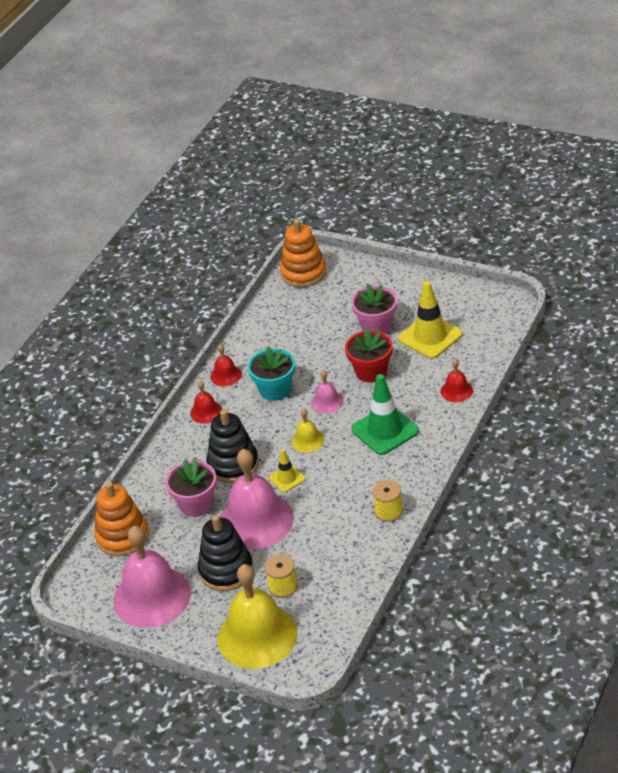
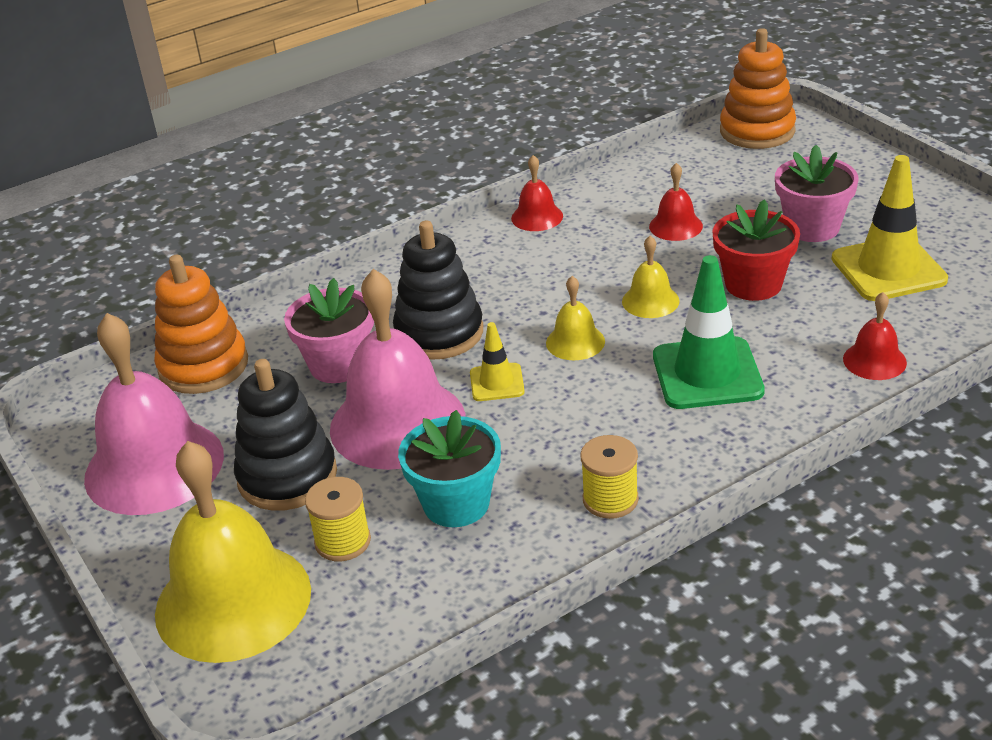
camera: 30 degrees right, 5 degrees down
red bell [190,380,222,424] -> red bell moved to [649,163,703,241]
turquoise flower pot [248,346,295,401] -> turquoise flower pot moved to [398,410,501,527]
pink bell [311,370,343,414] -> yellow bell [622,236,680,318]

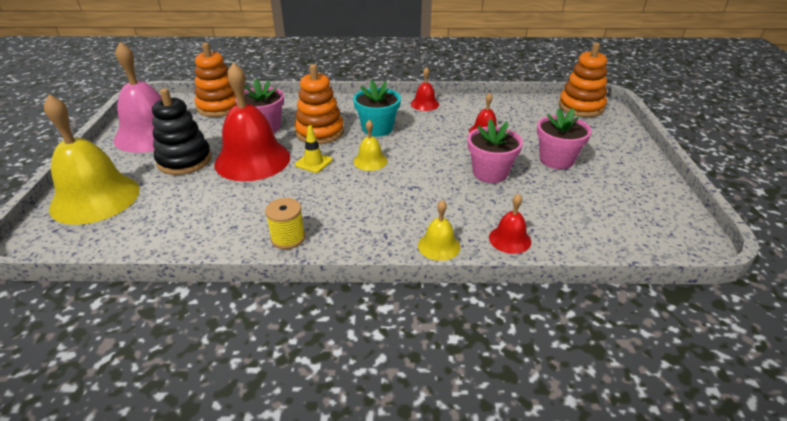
camera: 30 degrees right, 0 degrees up
yellow spool [305,477,371,561] -> none
pink bell [330,269,466,470] -> red bell [214,62,290,181]
black stacking toy [393,221,483,360] -> orange stacking toy [294,64,344,144]
turquoise flower pot [398,410,501,527] -> turquoise flower pot moved to [353,80,401,136]
yellow bell [622,236,680,318] -> yellow bell moved to [418,200,460,261]
green traffic cone [653,255,765,409] -> none
red flower pot [712,199,800,301] -> pink flower pot [468,119,523,183]
yellow traffic cone [832,155,948,301] -> none

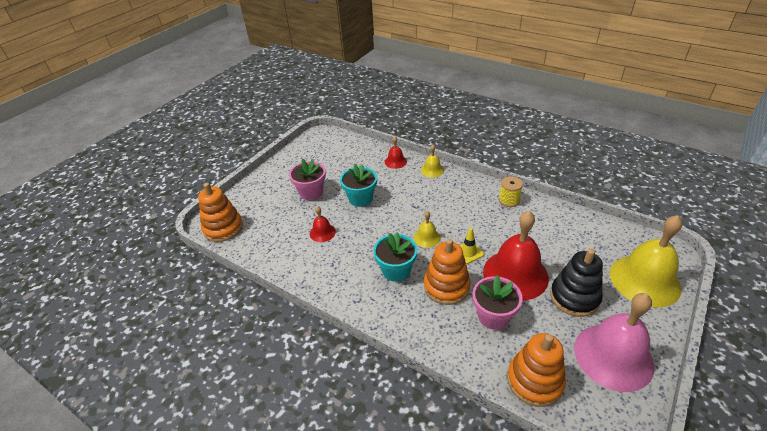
camera: 145 degrees left, 5 degrees up
red bell [411,67,439,111] -> none
pink flower pot [468,119,523,183] -> turquoise flower pot [340,164,377,207]

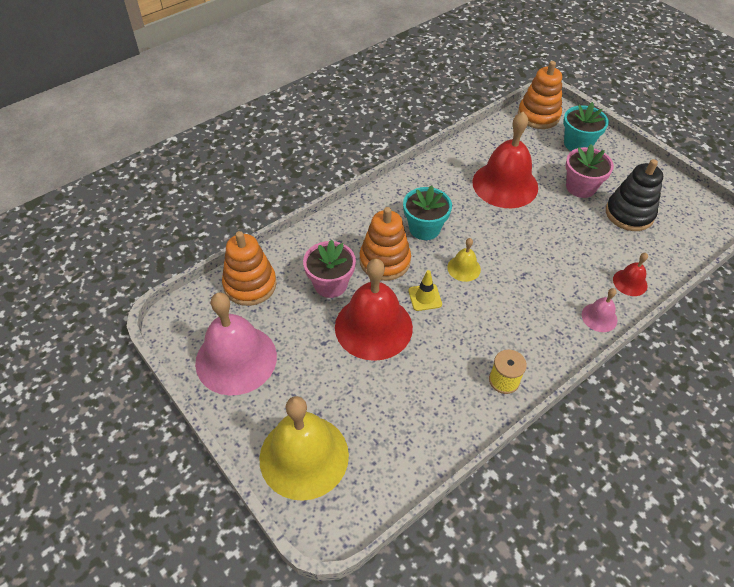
camera: 105 degrees right, 10 degrees up
red bell [310,206,336,242] -> red bell [472,112,538,208], size x2.18
turquoise flower pot [340,164,377,207] -> turquoise flower pot moved to [563,102,609,151]
yellow bell [421,145,444,177] -> pink bell [582,288,617,332]
black stacking toy [550,249,603,317] -> black stacking toy moved to [606,159,663,231]

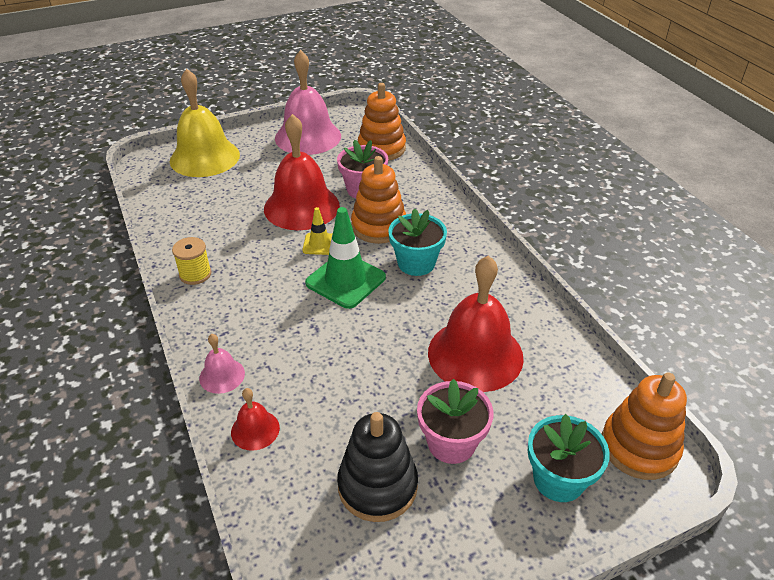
camera: 105 degrees right, 10 degrees down
yellow bell [447,238,481,282] -> green traffic cone [305,207,386,309]

